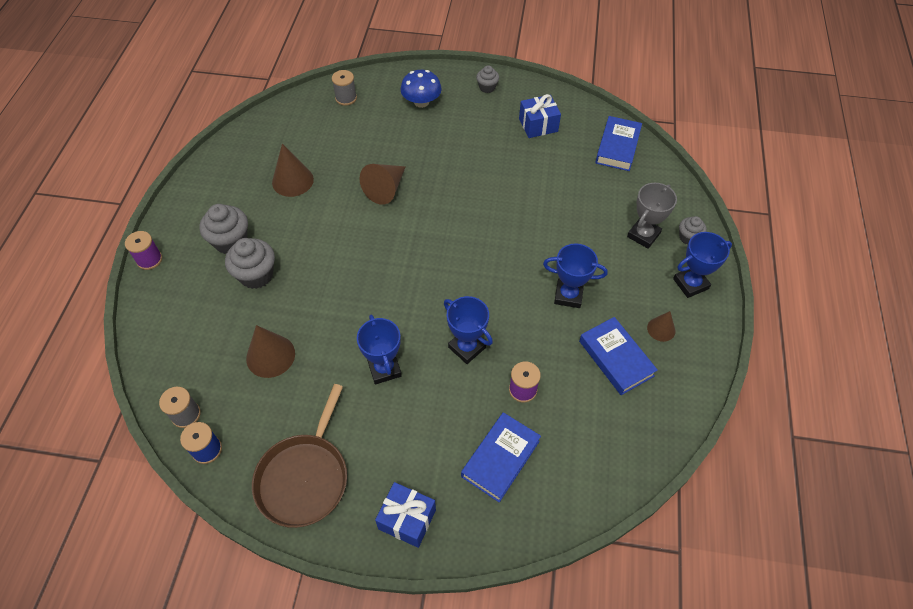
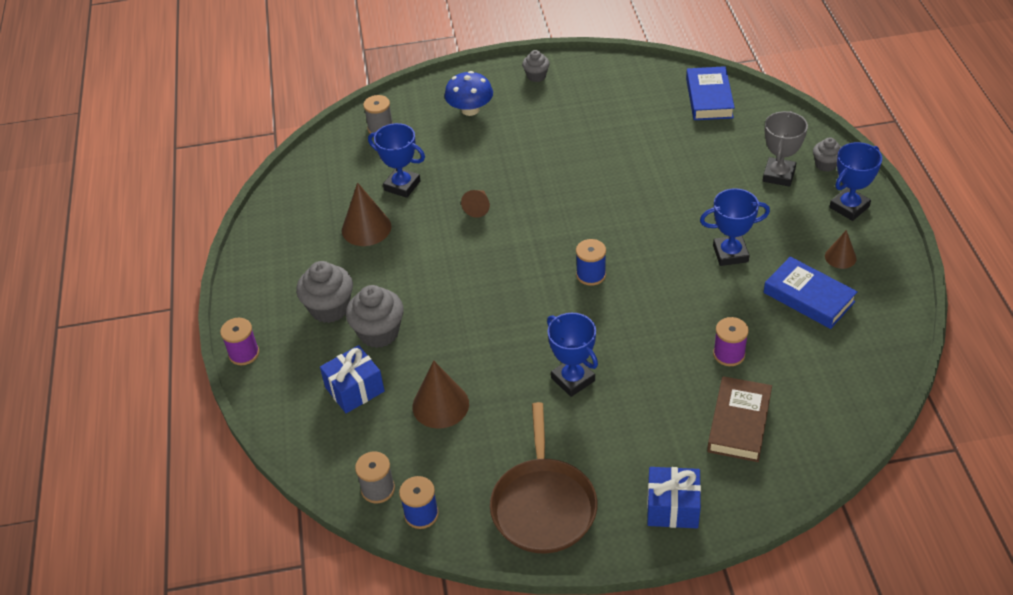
camera: 15 degrees left, 10 degrees down
brown cone [360,164,406,205] -> brown cone [461,190,490,218], size x0.59
blue trophy [444,296,493,364] -> blue trophy moved to [368,123,425,198]
blue book [461,412,541,502] -> brown book [707,376,772,462]
blue gift [519,94,561,138] -> blue gift moved to [320,345,385,413]
none -> blue spool [576,239,606,286]

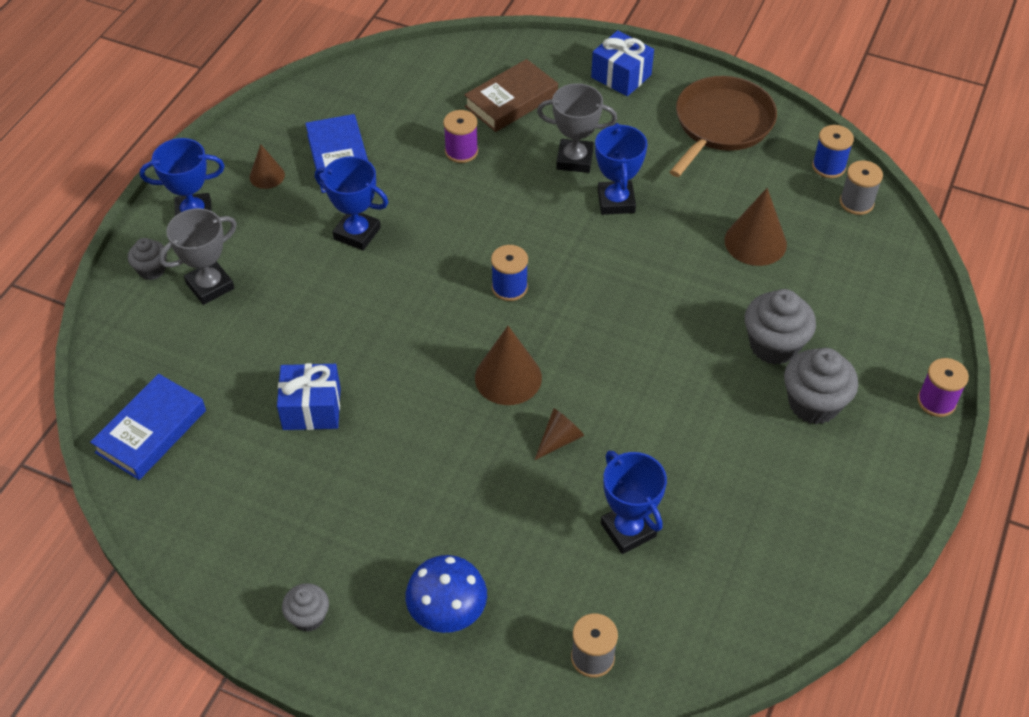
camera: 150 degrees left, 5 degrees up
blue gift [320,345,385,413] -> blue gift moved to [277,363,341,430]
brown cone [342,182,391,246] -> brown cone moved to [475,326,542,405]
none -> grey trophy [537,83,617,173]

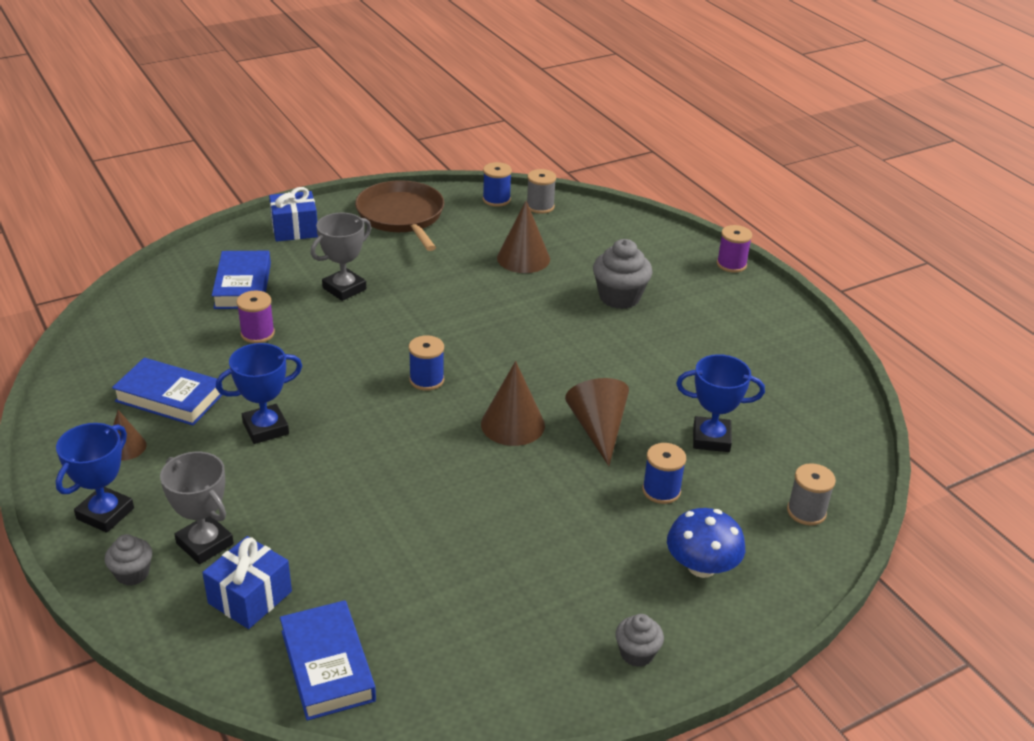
camera: 55 degrees left, 15 degrees down
grey trophy [158,208,237,305] -> grey trophy turned 45 degrees counterclockwise [160,452,234,564]
blue gift [277,363,341,430] -> blue gift moved to [202,536,292,629]
brown book [464,59,558,132] -> blue book [212,251,271,309]
brown cone [535,408,584,460] -> brown cone [565,378,629,466], size x1.69
blue trophy [595,123,647,215] -> none
grey cupcake [784,348,858,424] -> none
none -> blue spool [642,443,686,504]

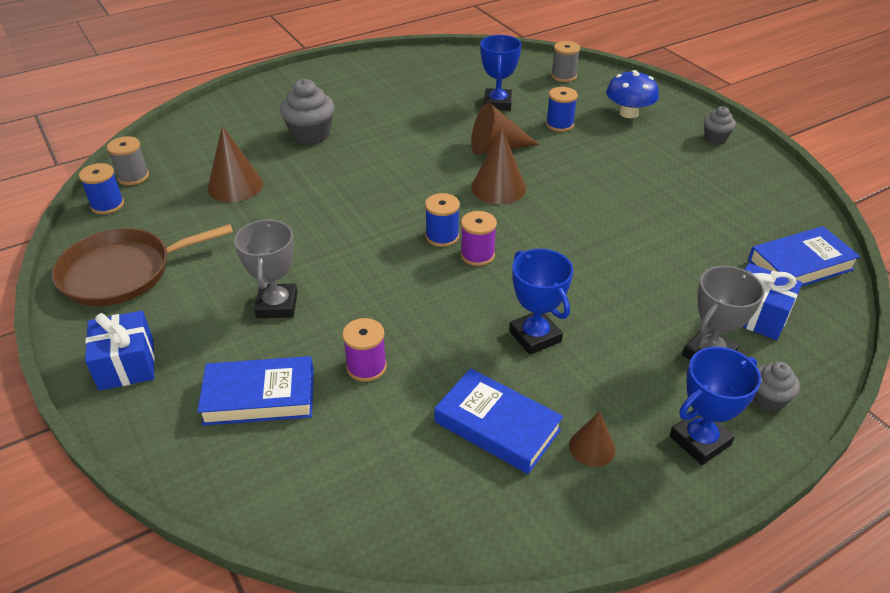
camera: 90 degrees left, 5 degrees up
blue trophy [56,423,134,533] -> blue trophy turned 60 degrees counterclockwise [669,347,761,465]
blue book [112,358,223,425] -> blue book turned 75 degrees counterclockwise [434,368,563,474]
grey trophy [311,213,371,301] -> grey trophy turned 45 degrees clockwise [234,219,298,318]
purple spool [717,225,752,273] -> purple spool moved to [460,211,497,266]

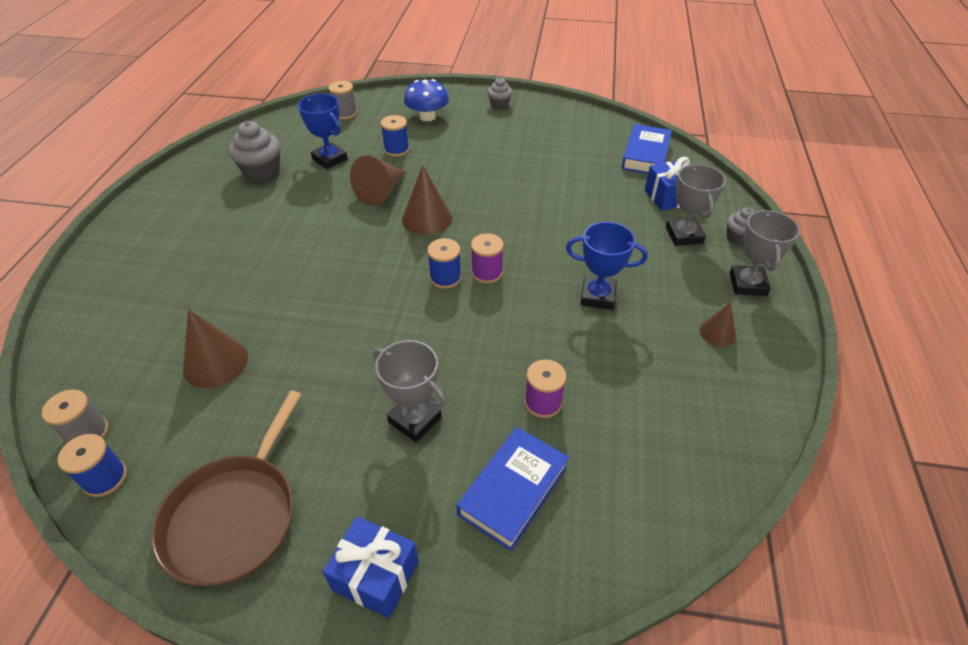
camera: 50 degrees left, 5 degrees up
grey cupcake [280,79,335,145] -> grey cupcake moved to [228,121,281,183]
blue book [434,368,563,474] -> none
blue trophy [669,347,761,465] -> grey trophy [729,210,800,296]

